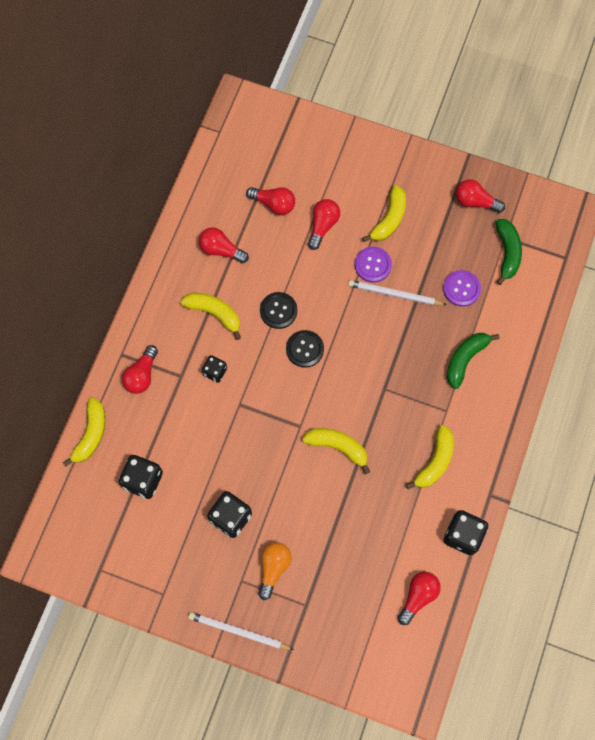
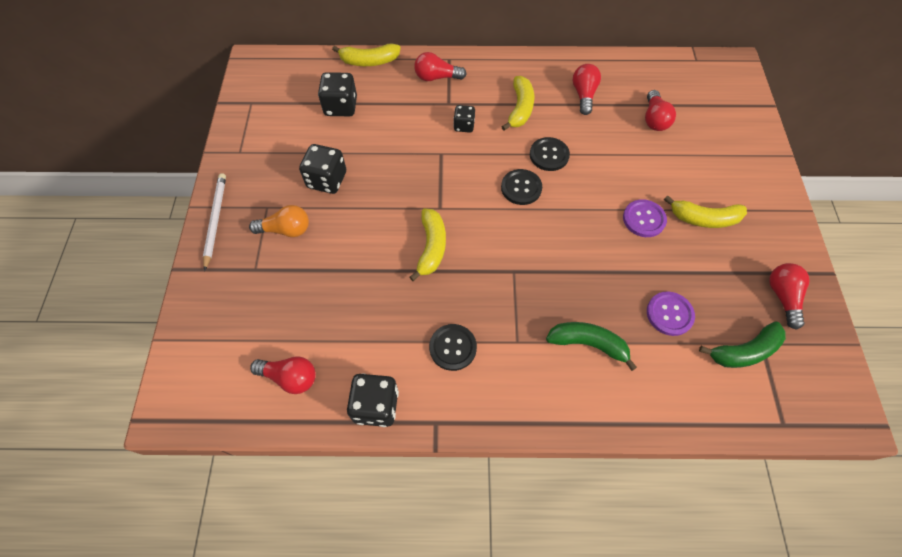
camera: 70 degrees right, 10 degrees down
red light bulb [308,199,340,250] -> none
white pencil [348,280,447,305] -> none
yellow banana [406,425,454,489] -> black button [429,324,477,371]

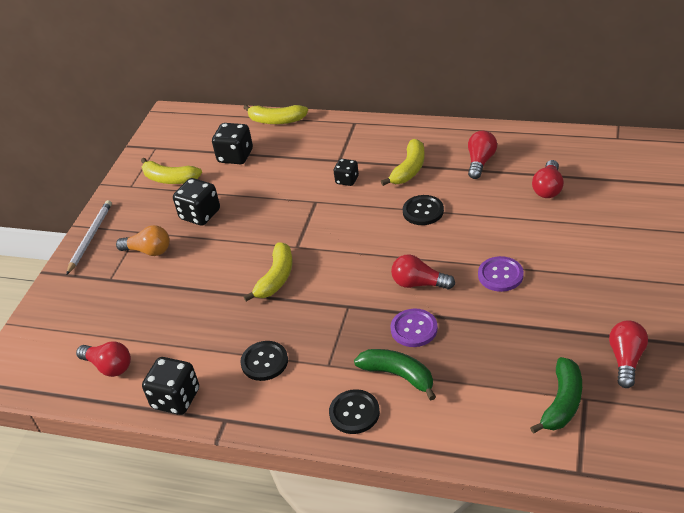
camera: 20 degrees right, 20 degrees down
red light bulb [414,52,467,81] -> red light bulb moved to [391,254,455,290]
black button [501,169,542,205] -> black button moved to [329,389,380,434]
purple button [647,291,695,336] -> purple button moved to [390,309,438,347]
yellow banana [664,195,747,228] -> yellow banana moved to [141,158,202,184]
green banana [699,321,786,368] -> green banana turned 60 degrees counterclockwise [530,357,582,434]

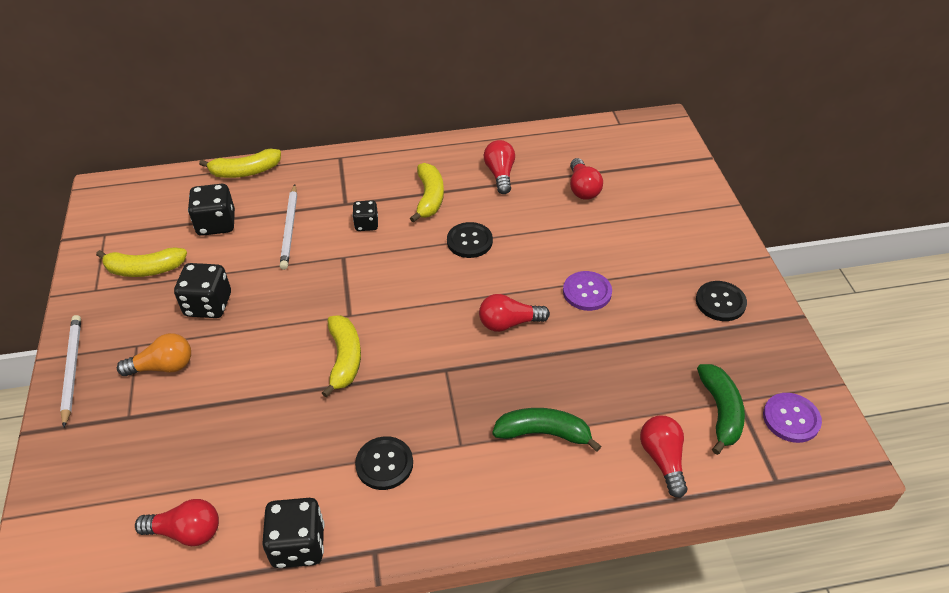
camera: 30 degrees left, 5 degrees up
black button [329,389,380,434] -> black button moved to [696,281,747,321]
purple button [390,309,438,347] -> purple button moved to [763,393,822,443]
red light bulb [609,320,648,388] -> red light bulb moved to [640,416,688,498]
none -> white pencil [280,184,297,270]

